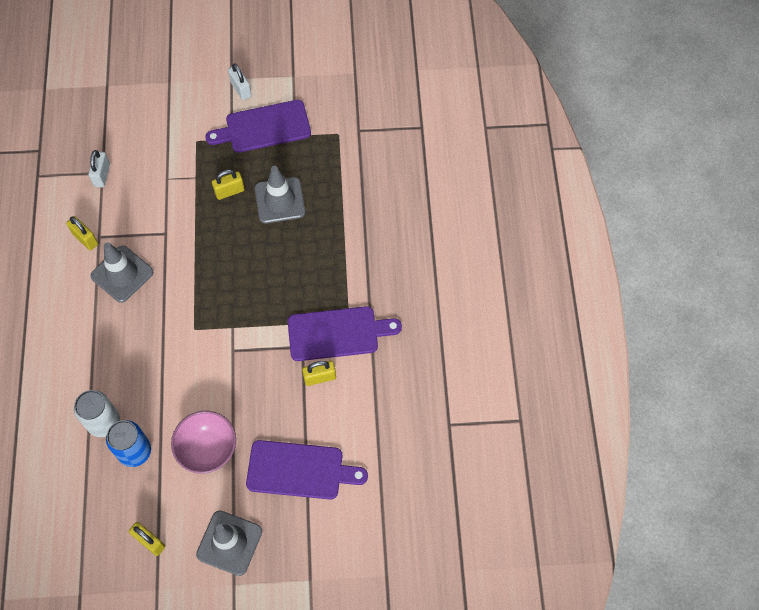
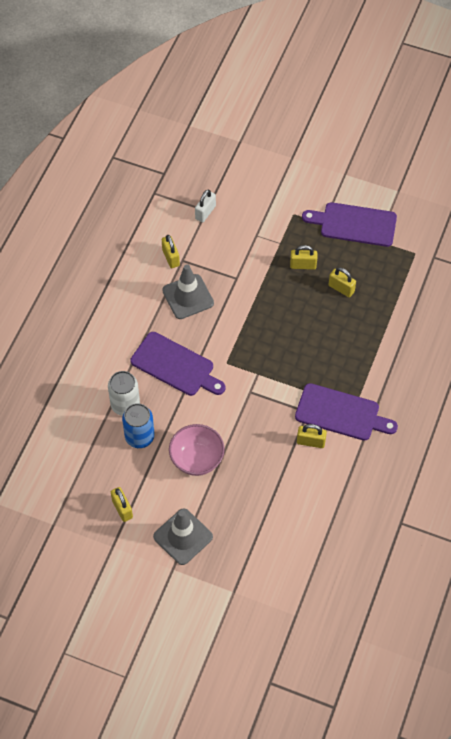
camera: 25 degrees right, 5 degrees down
white padlock [228,63,252,100] -> none
purple cutting board [246,440,368,500] -> purple cutting board moved to [130,332,225,396]
grey traffic cone [255,166,305,223] -> yellow padlock [328,267,356,297]

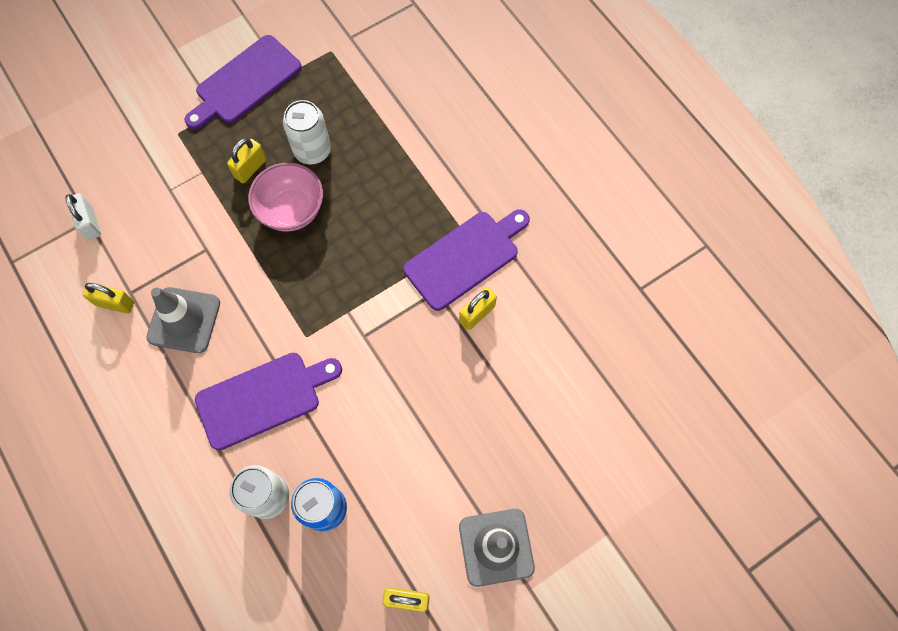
camera: 55 degrees left, 10 degrees up
pink bowl [169,424,225,476] -> pink bowl moved to [248,162,323,232]
yellow padlock [328,267,356,297] -> white can [283,100,331,164]

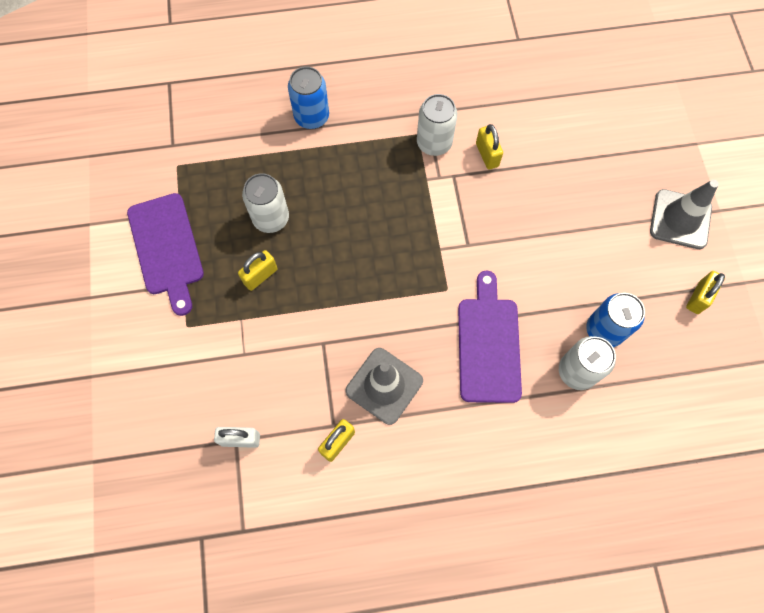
camera: 65 degrees left, 0 degrees up
yellow padlock [227,138,266,183] -> yellow padlock turned 75 degrees clockwise [238,250,278,291]
pink bowl [248,162,323,232] -> none
purple cutting board [403,209,530,311] -> white can [417,94,458,156]
none -> blue can [288,66,329,129]

